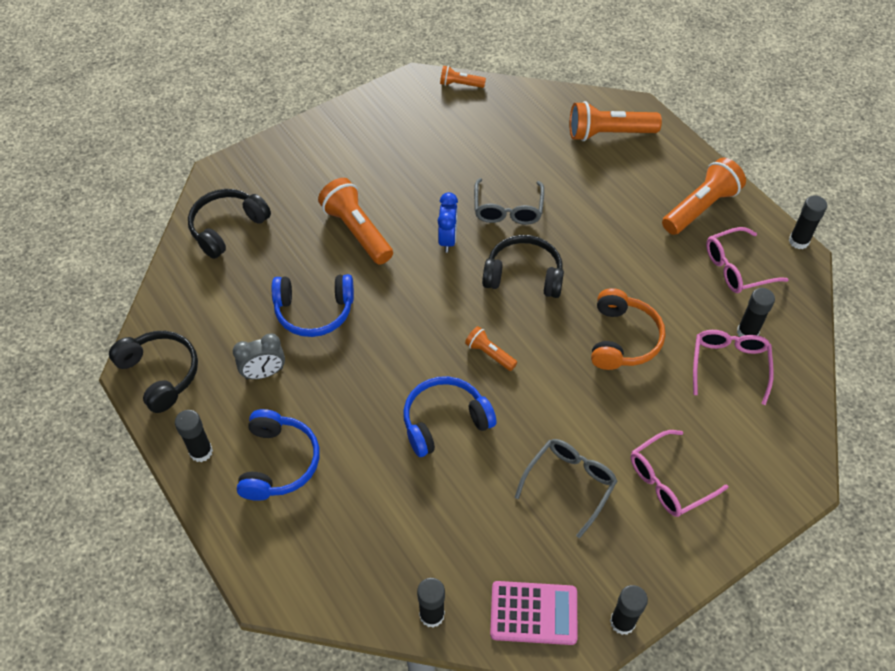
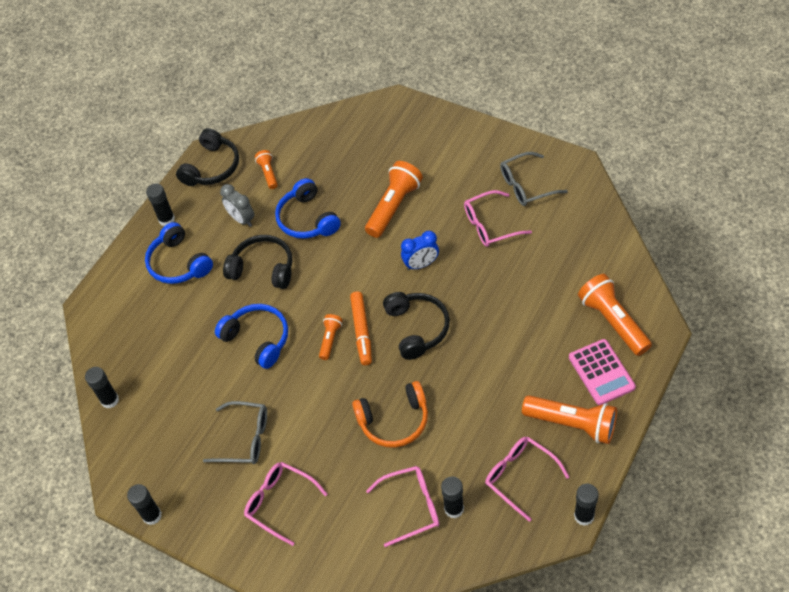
camera: 70 degrees right, 0 degrees up
black headphones [188,189,271,259] -> black headphones moved to [223,235,292,289]
blue headphones [237,409,320,501] -> blue headphones turned 75 degrees clockwise [145,222,213,284]
orange flashlight [440,66,486,88] -> orange flashlight moved to [255,150,278,189]
grey glasses [474,178,544,225] -> grey glasses moved to [500,152,568,206]
pink calculator [490,581,578,645] -> pink calculator moved to [569,339,636,405]
none -> orange marker [350,291,372,365]
none -> pink glasses [464,190,532,247]

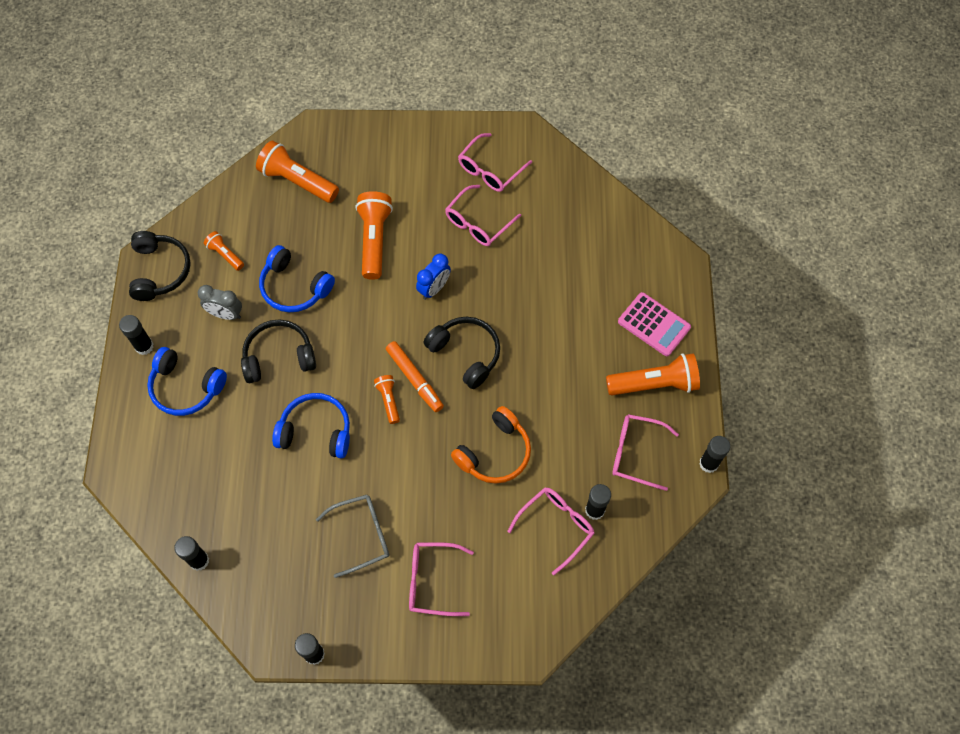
camera: 35 degrees left, 10 degrees up
grey glasses [500,152,568,206] -> pink glasses [458,133,532,192]
orange flashlight [578,274,652,356] -> orange flashlight moved to [256,141,339,203]

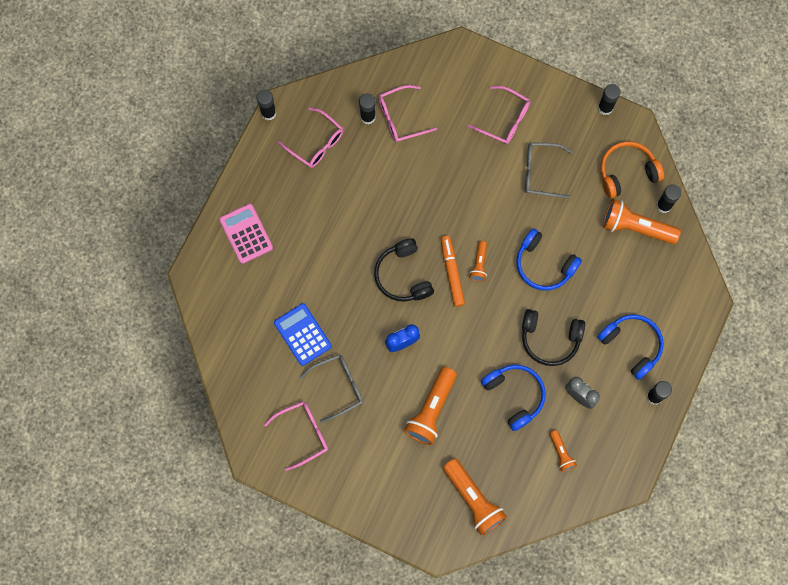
camera: 155 degrees left, 10 degrees up
black headphones [129,231,191,301] -> none
pink glasses [445,185,521,246] -> grey glasses [300,354,363,423]
orange headphones [451,406,531,484] -> orange headphones moved to [601,141,664,198]
orange flashlight [606,353,700,395] -> orange flashlight moved to [603,199,681,244]
none -> blue calculator [274,303,332,366]

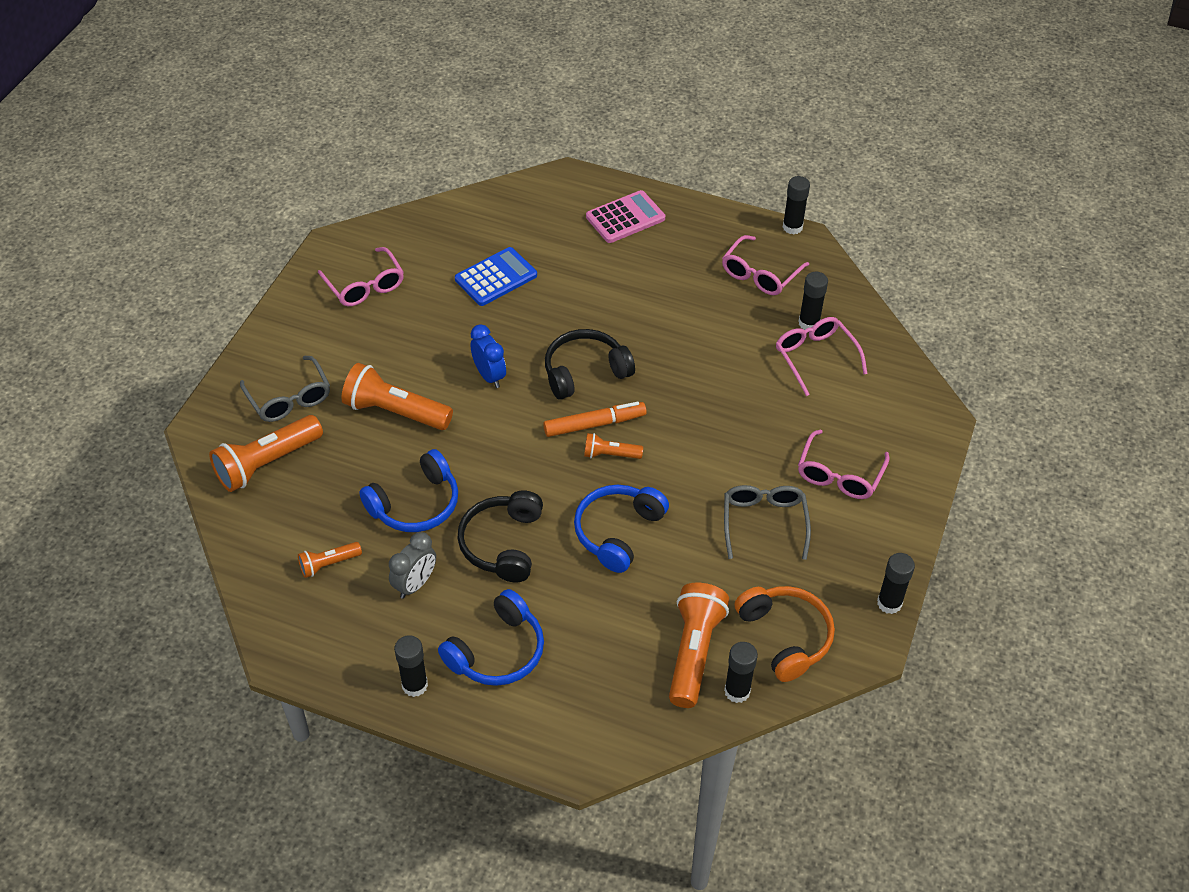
camera: 85 degrees right, 25 degrees down
grey glasses [300,354,363,423] -> grey glasses moved to [240,356,330,422]

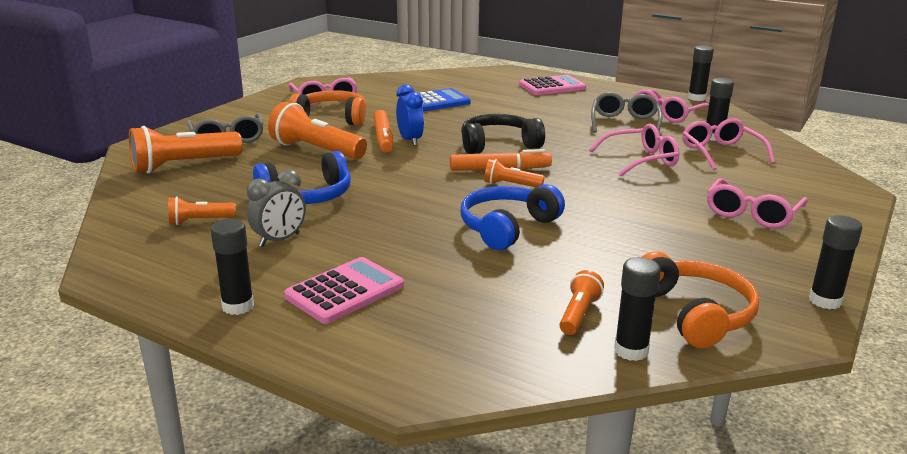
camera: 10 degrees right, 25 degrees down
blue headphones [438,589,544,686] -> pink calculator [284,257,404,324]
black headphones [457,490,543,582] -> none
orange flashlight [669,583,729,708] -> orange flashlight [559,270,604,335], size x0.53
grey glasses [724,485,811,560] -> grey glasses moved to [591,92,662,133]
none -> orange headphones [289,90,366,126]
none -> orange marker [373,110,393,153]
none -> pink glasses [589,124,679,177]

